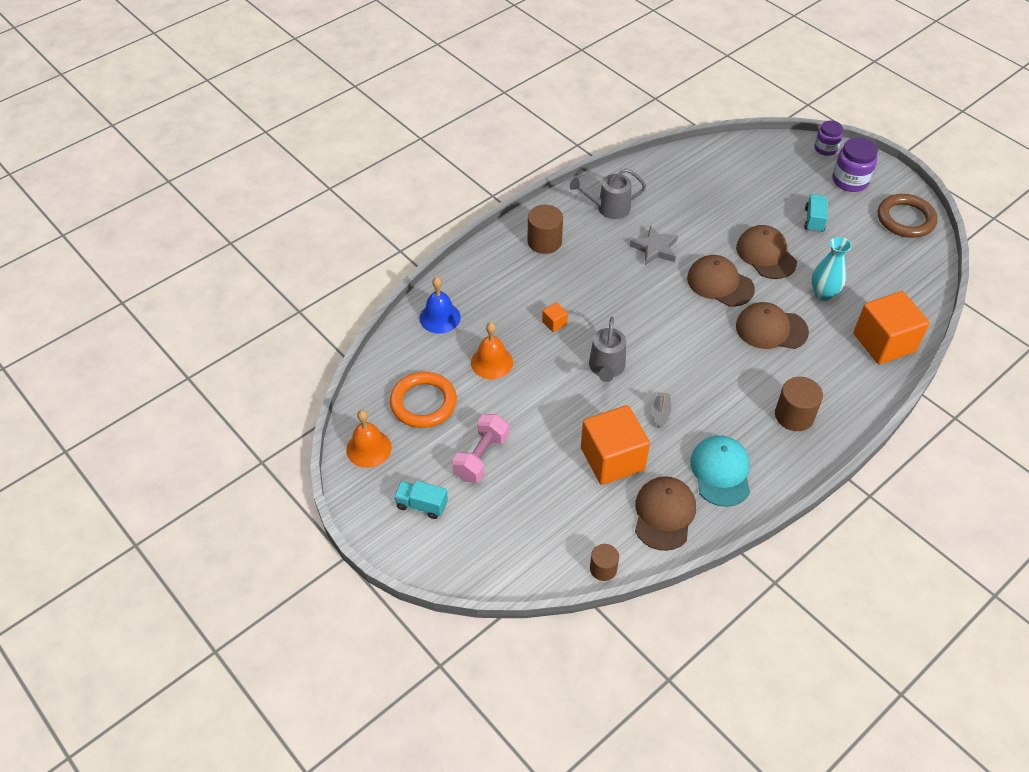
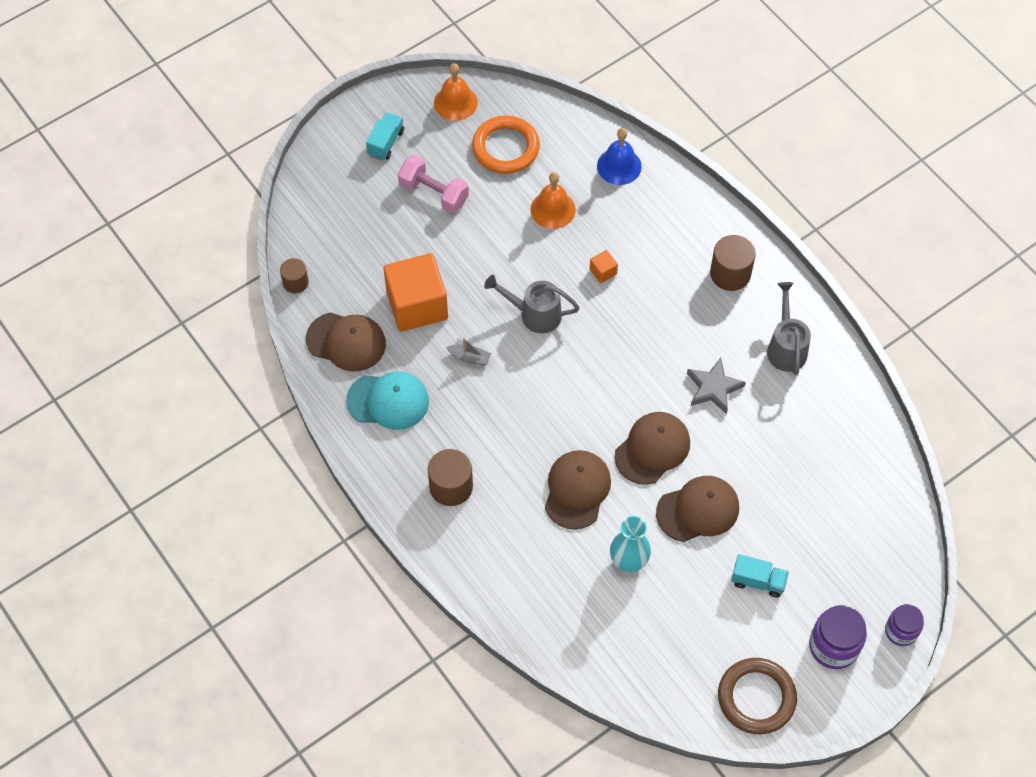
camera: 95 degrees right, 10 degrees up
orange cube [854,291,930,364] -> none

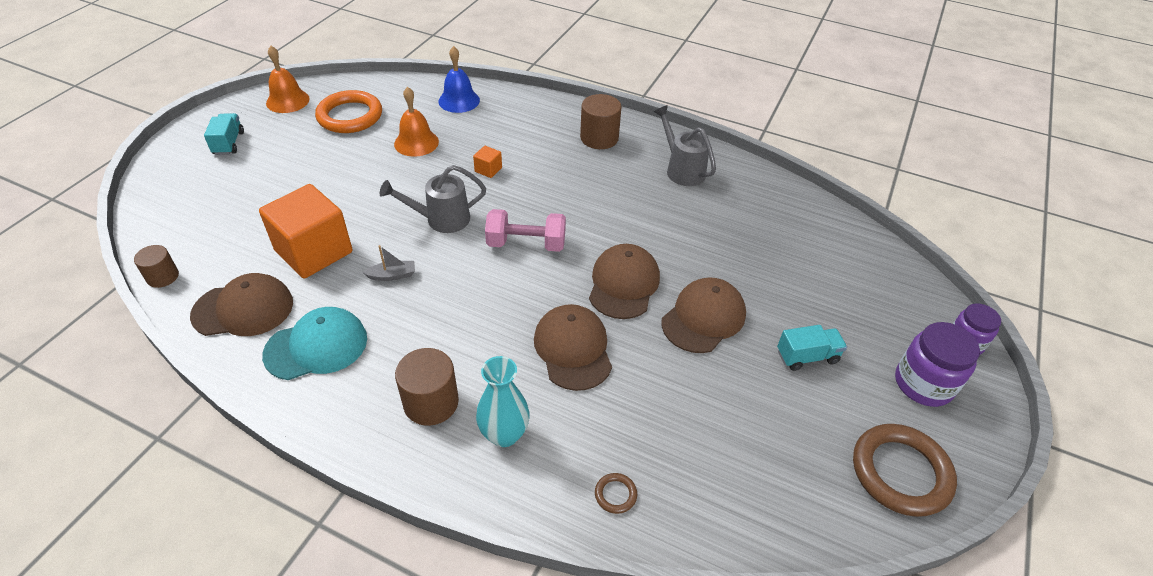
camera: 30 degrees left, 15 degrees down
pink dumbbell [398,155,469,213] -> pink dumbbell moved to [485,209,566,252]
turquoise vase [610,516,651,572] -> turquoise vase moved to [476,356,530,447]
grey star [687,358,746,414] -> none
none -> brown ring [595,473,637,514]

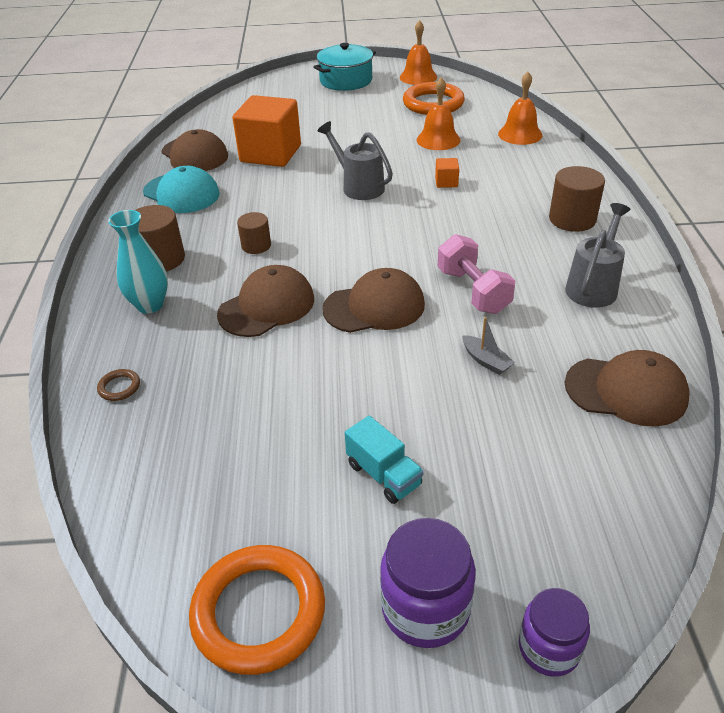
camera: 65 degrees right, 5 degrees down
brown cylinder [134,245,179,288] -> brown cylinder moved to [237,212,271,254]
turquoise truck [204,113,244,155] -> turquoise pot [313,43,376,91]
grey boat [362,245,415,281] -> grey boat moved to [462,317,515,375]
blue bell [438,46,480,113] -> orange bell [498,72,542,145]
pink dumbbell [485,209,566,252] -> pink dumbbell moved to [437,234,515,314]
brown cap [662,277,746,353] -> brown cap moved to [565,350,690,427]
brown ring [853,424,957,517] -> orange ring [189,545,325,675]

